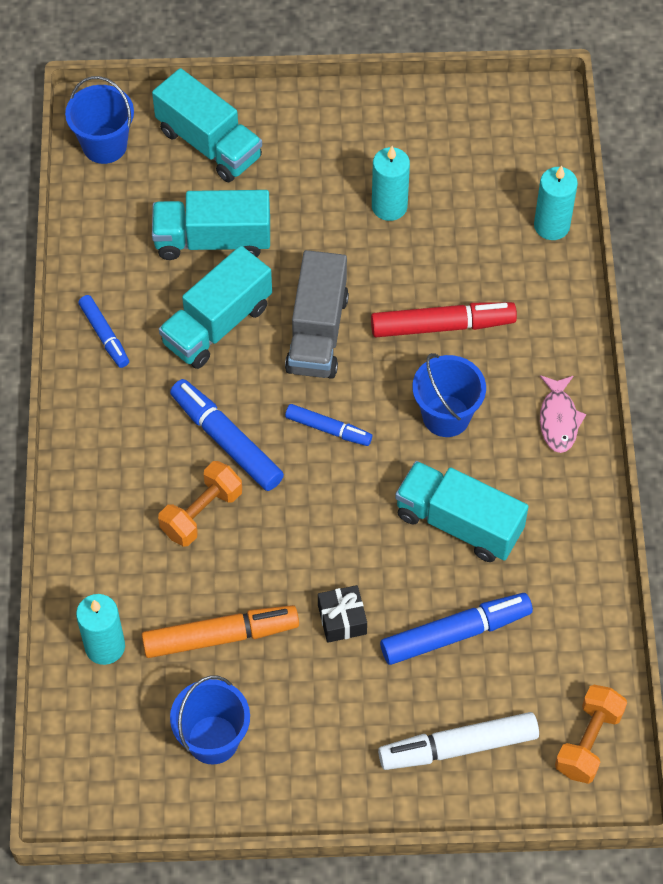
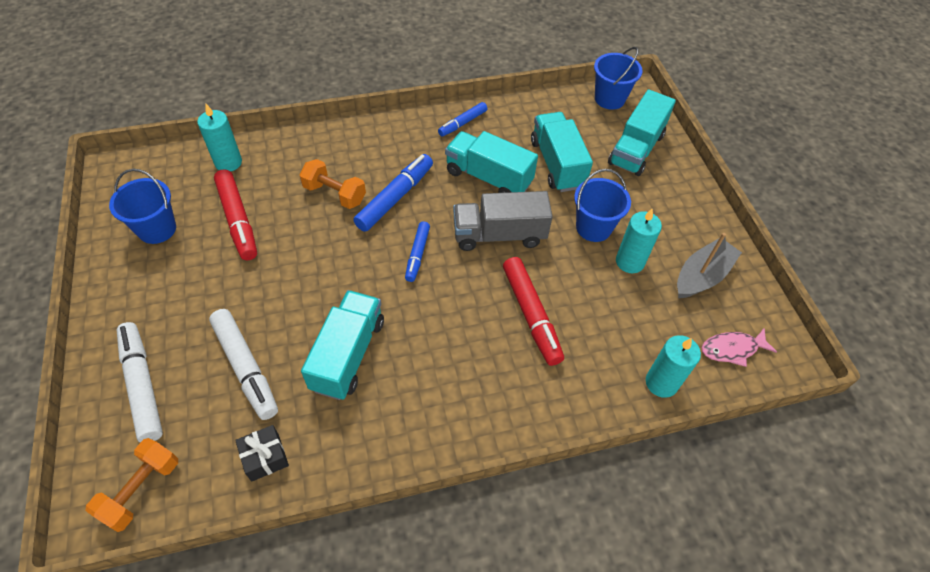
camera: 75 degrees right, 5 degrees down
orange marker [142,605,299,658] -> red marker [214,169,257,260]
black gift [318,585,367,643] -> black gift moved to [235,425,289,482]
blue marker [380,593,533,665] -> white marker [209,309,278,420]
blue bucket [412,353,486,437] -> blue bucket moved to [574,169,631,242]
pink fish [540,375,586,453] -> pink fish moved to [702,328,777,367]
orange dumbbell [555,685,627,784] -> orange dumbbell turned 75 degrees counterclockwise [86,438,178,532]
none -> grey boat [677,233,742,298]

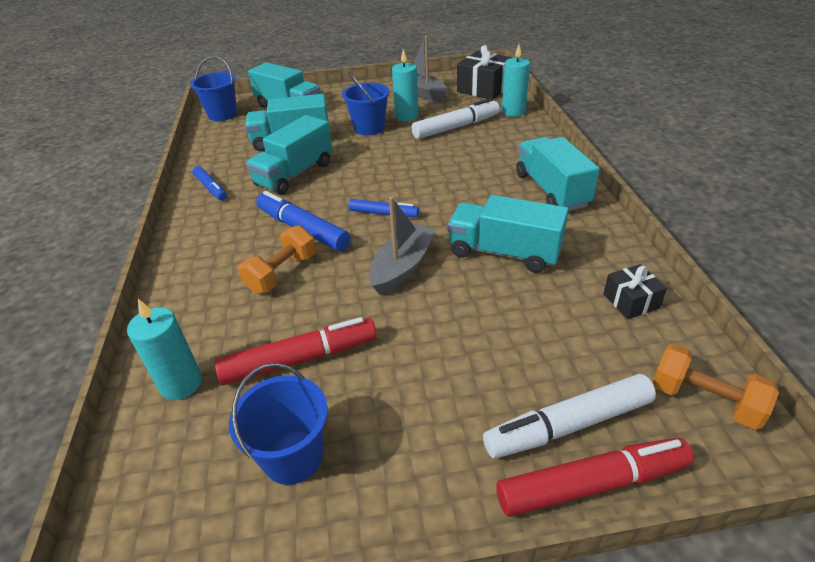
camera: 80 degrees left, 15 degrees down
white marker [209,309,278,420] -> white marker moved to [412,98,500,139]
grey truck [453,191,553,251] -> none
red marker [503,257,564,366] -> red marker moved to [496,438,694,517]
pink fish [702,328,777,367] -> black gift [457,45,513,99]
none -> grey boat [369,197,436,295]
none -> turquoise truck [516,137,600,211]

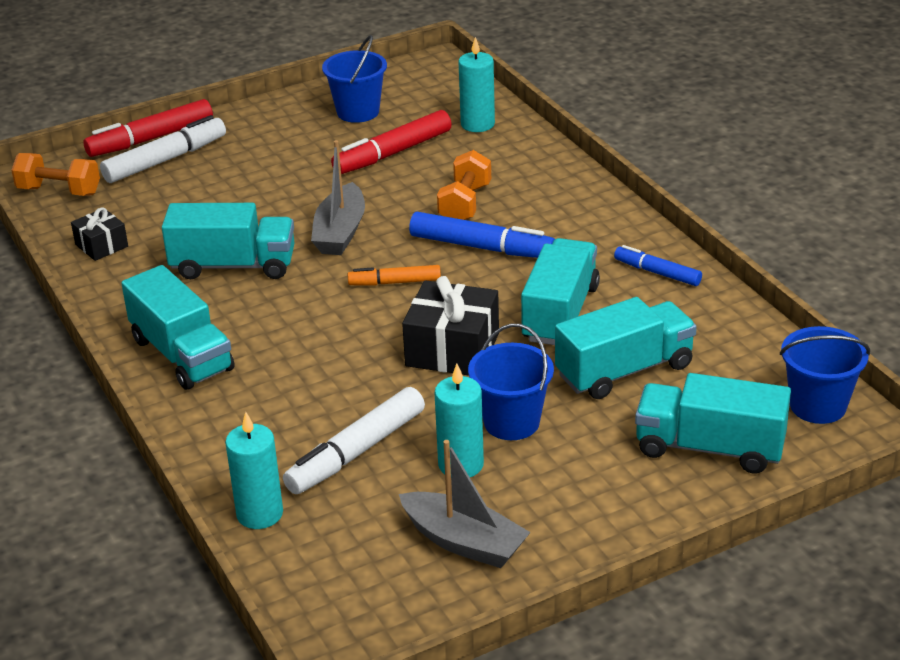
camera: 160 degrees right, 5 degrees down
blue marker [348,199,419,217] -> orange marker [348,265,441,286]
black gift [457,45,513,99] -> black gift moved to [402,276,499,375]

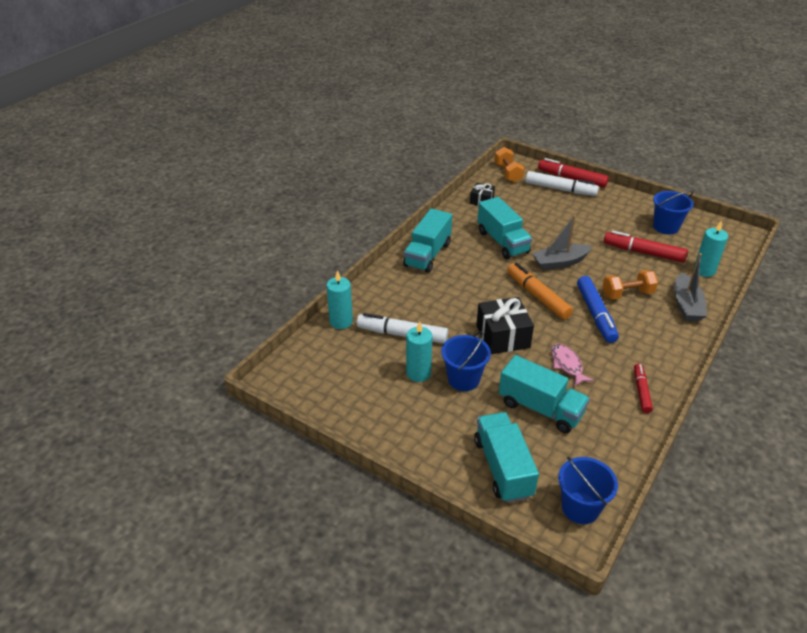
camera: 60 degrees right, 5 degrees up
orange marker [348,265,441,286] -> orange marker [507,263,573,320], size x1.65
grey boat [399,440,531,568] -> grey boat moved to [674,253,707,322]
turquoise truck [521,238,600,345] -> pink fish [551,344,594,387]
blue marker [614,245,702,286] -> red marker [634,364,653,413]

